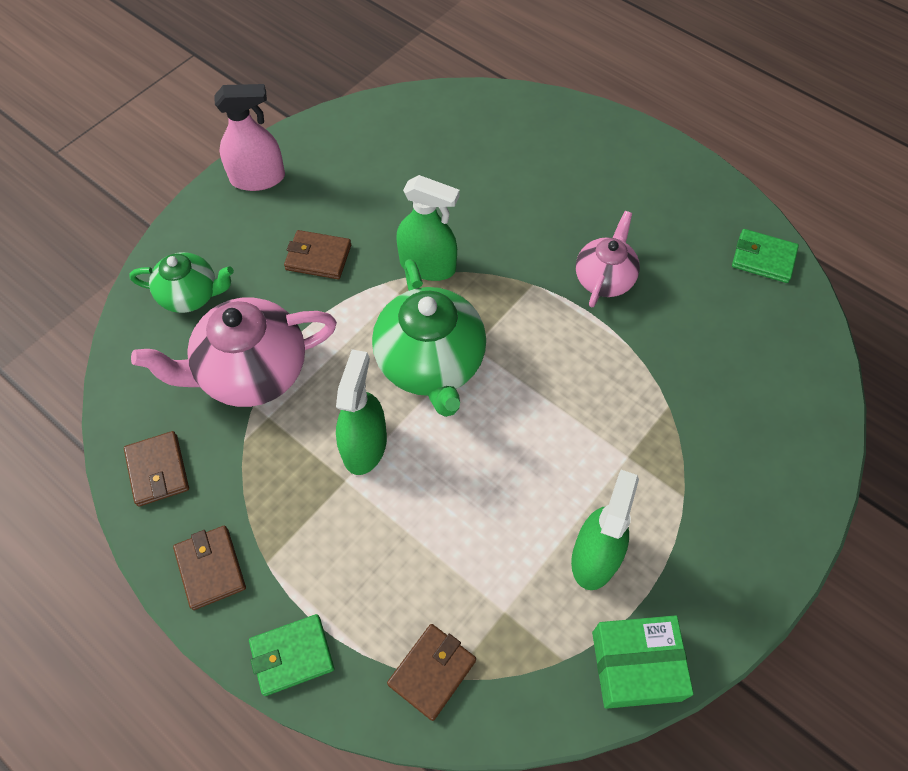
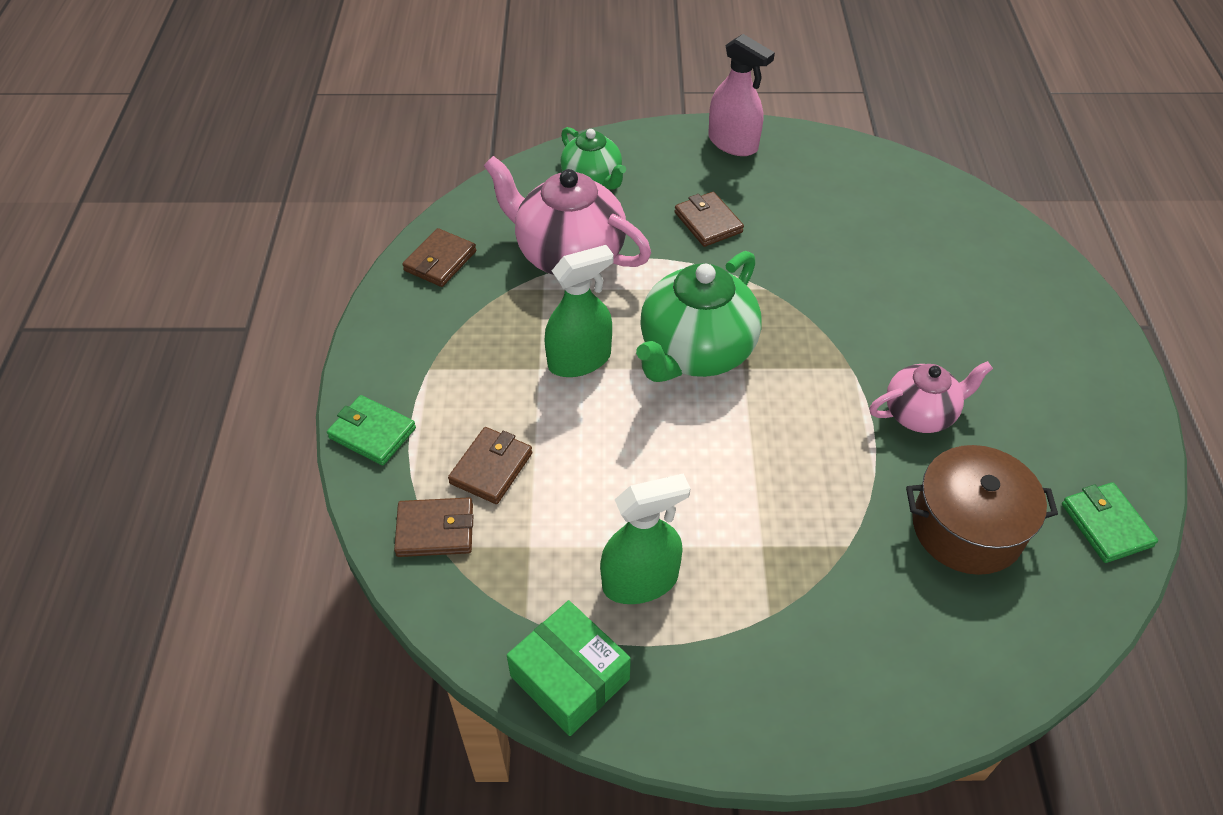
camera: 50 degrees right, 10 degrees down
brown wallet [173,526,246,610] -> brown wallet moved to [448,427,532,504]
green spray bottle [396,175,460,281] -> none
none -> brown pot [906,445,1058,575]

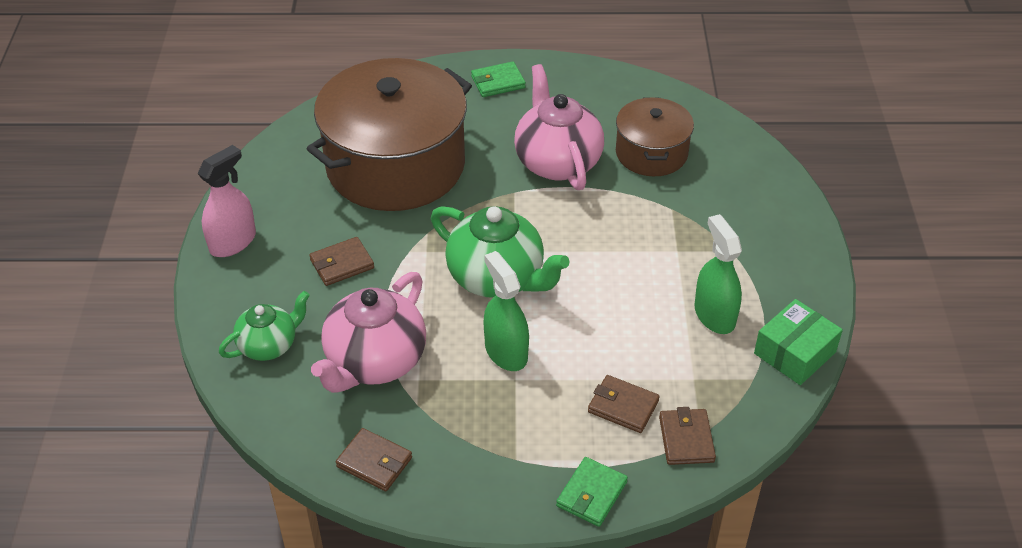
camera: 90 degrees left, 5 degrees down
pink teapot [869,361,993,433] -> pink teapot [514,64,604,190], size x1.67
green wallet [1062,482,1158,563] -> green wallet moved to [471,61,526,97]
none -> brown pot [307,58,472,211]

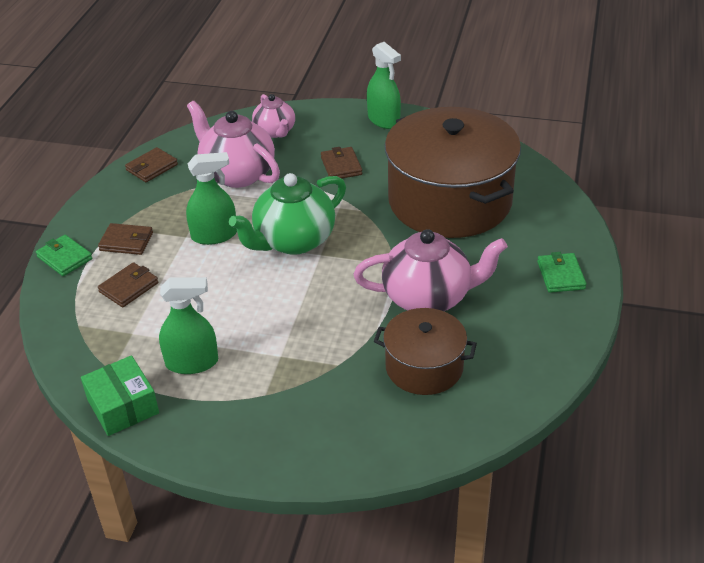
camera: 105 degrees right, 5 degrees down
pink spray bottle [198,145,256,257] -> green spray bottle [367,42,401,129]
green teapot [219,291,310,361] -> pink teapot [252,94,295,138]
brown wallet [659,407,716,465] -> brown wallet moved to [98,223,153,255]

